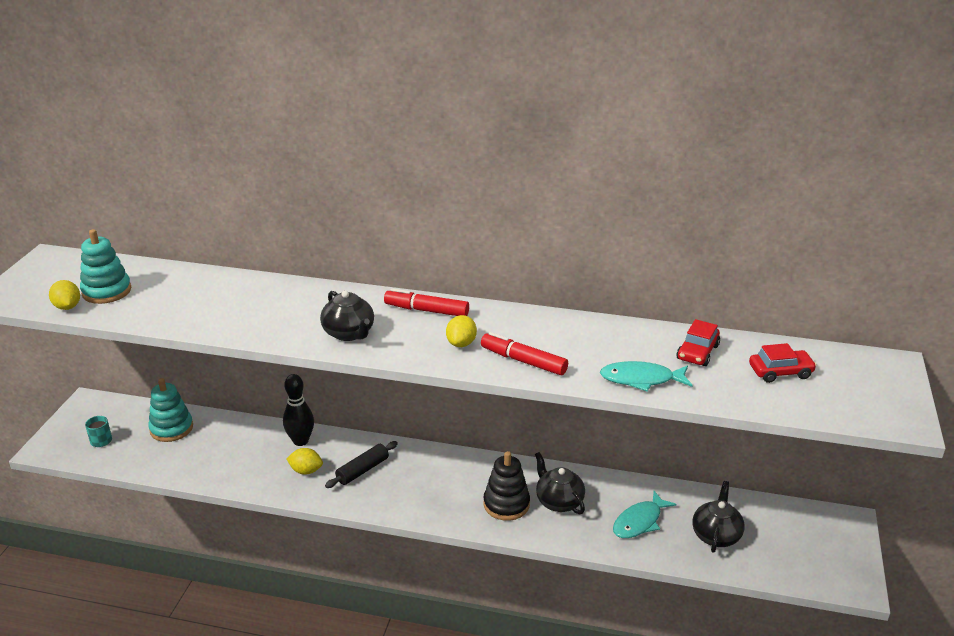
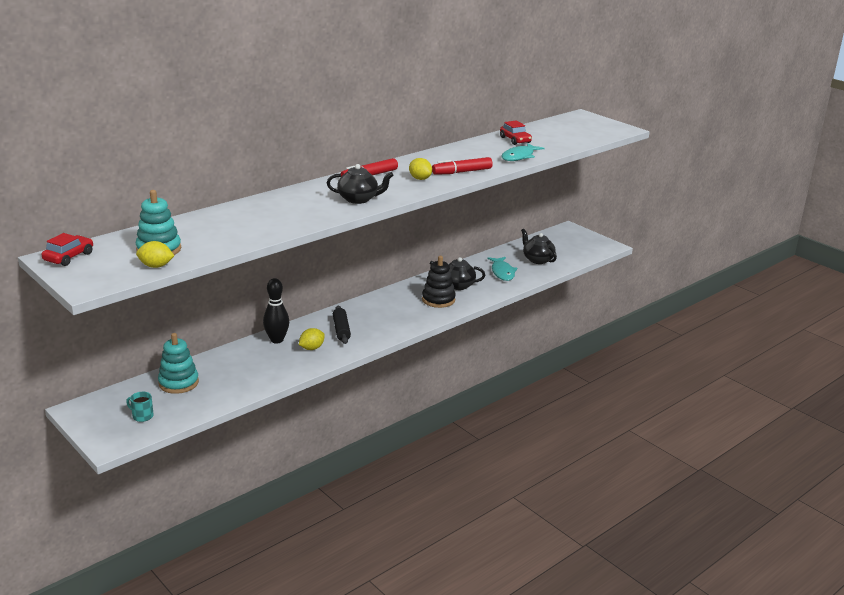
camera: 55 degrees left, 5 degrees down
red car [749,343,817,383] -> red car moved to [41,233,93,266]

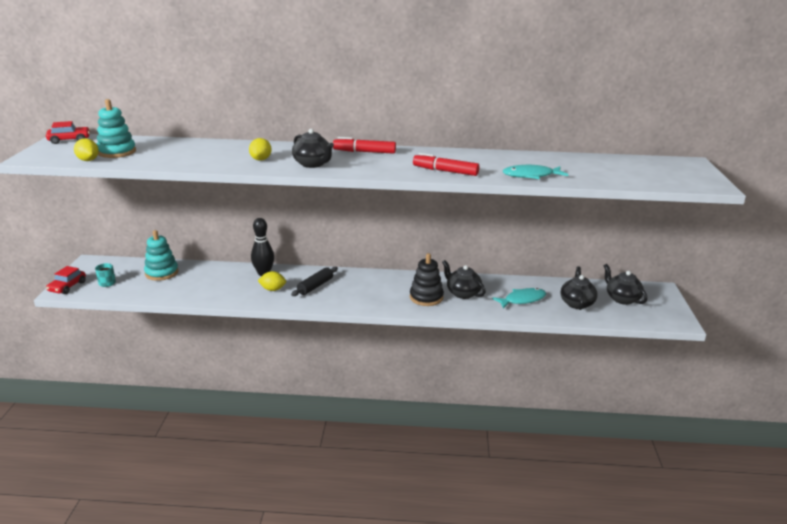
camera: 45 degrees right, 0 degrees up
yellow lemon [409,158,432,180] -> yellow lemon moved to [249,138,272,161]
turquoise fish [487,257,517,281] -> turquoise fish turned 150 degrees counterclockwise [492,288,546,309]
red car [500,120,532,145] -> red car moved to [46,266,86,294]
none -> black teapot [603,264,647,305]

